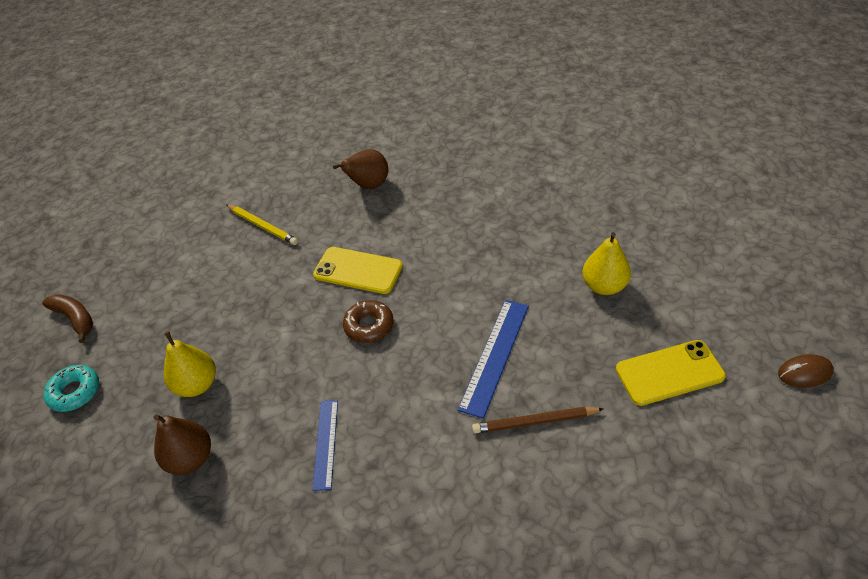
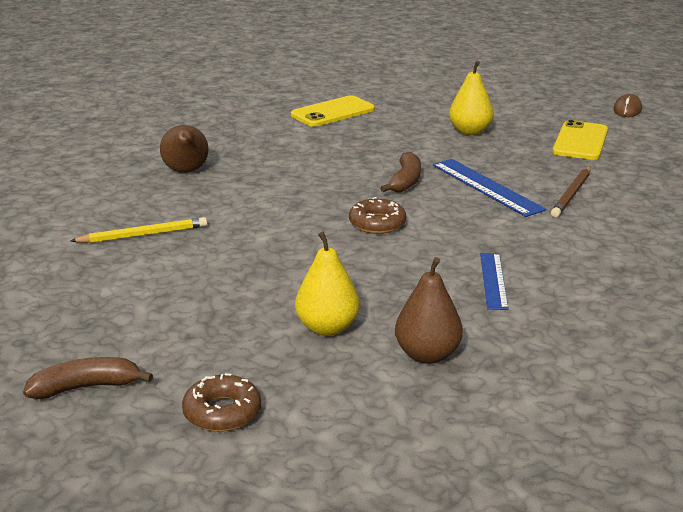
camera: 60 degrees left, 20 degrees down
turquoise donut [43,365,99,412] -> brown donut [182,373,261,432]
yellow phone [313,247,403,294] -> yellow phone moved to [291,95,375,127]
blue ruler [313,400,338,491] -> blue ruler turned 60 degrees clockwise [480,253,509,310]
none -> brown banana [380,152,421,192]

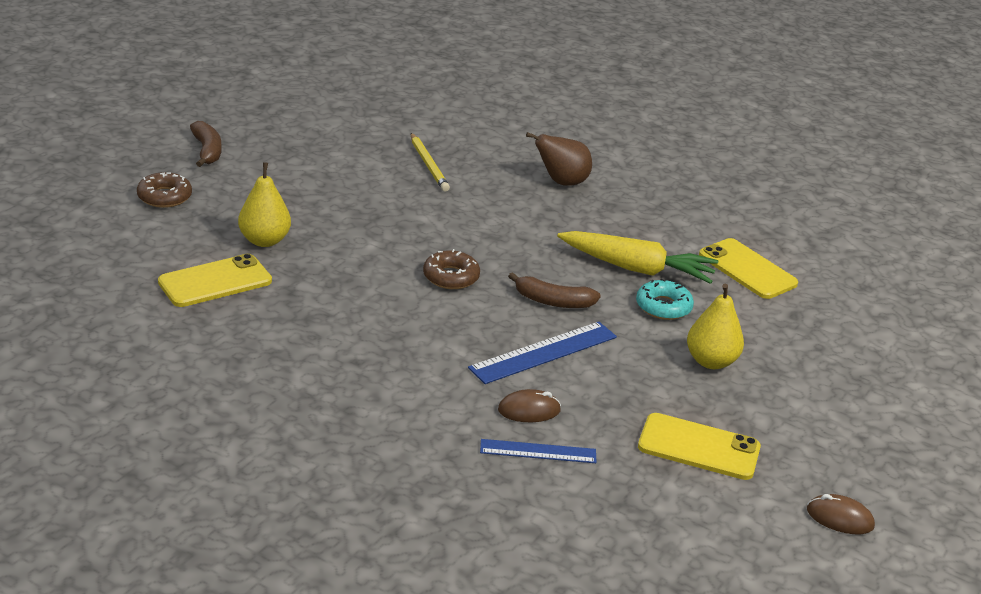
camera: 85 degrees right, 5 degrees up
brown pear [395,257,463,364] -> yellow phone [158,254,272,307]
blue ruler [480,253,509,310] -> blue ruler moved to [480,439,597,463]
brown pencil [551,167,591,217] -> brown mouse [498,389,561,422]
none -> yellow carrot [557,231,718,284]
none -> turquoise donut [636,279,694,320]

